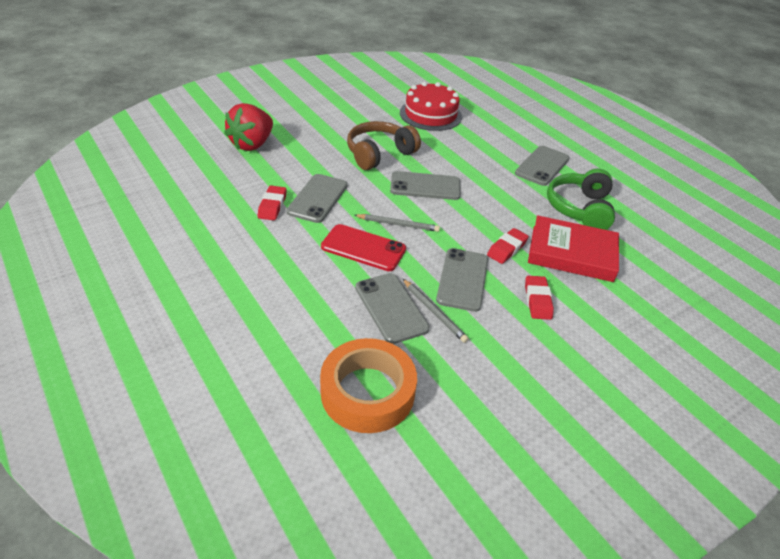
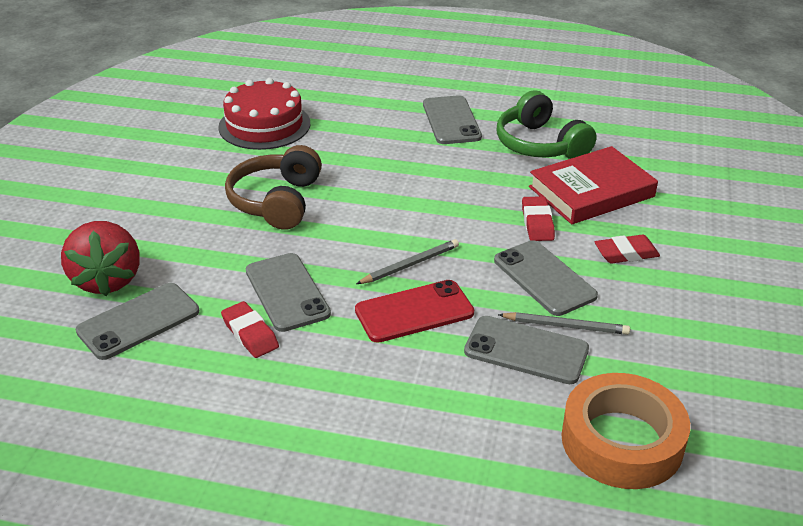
camera: 40 degrees left, 5 degrees down
grey phone [390,171,461,200] -> grey phone moved to [76,283,199,360]
red eraser [525,276,554,320] -> red eraser turned 60 degrees counterclockwise [595,235,660,263]

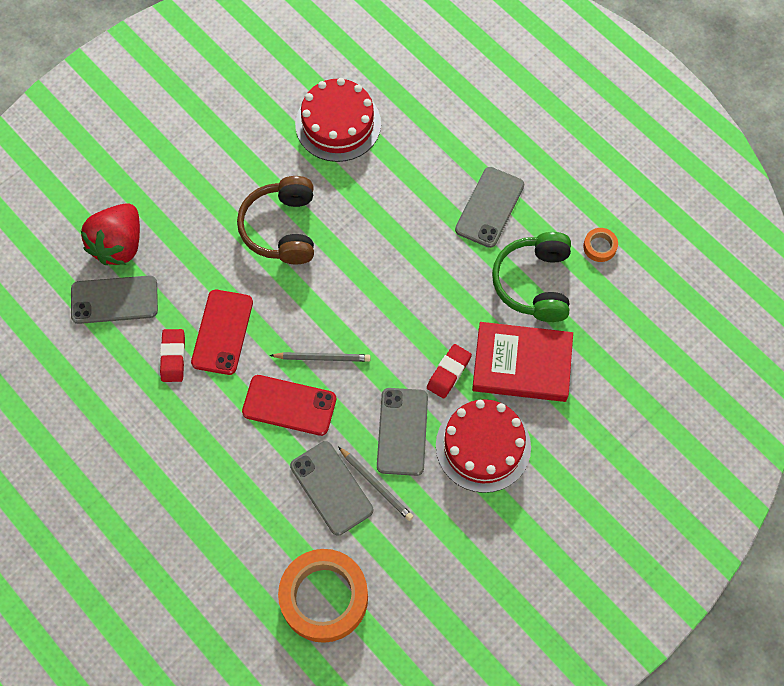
camera: 35 degrees right, 30 degrees up
brown headphones [225,145,322,230] -> brown headphones turned 45 degrees counterclockwise [237,176,314,264]
grey phone [246,253,331,332] -> red phone [191,290,253,375]
red eraser [595,235,660,263] -> red cake [436,399,531,493]
none -> orange tape [583,228,618,262]

